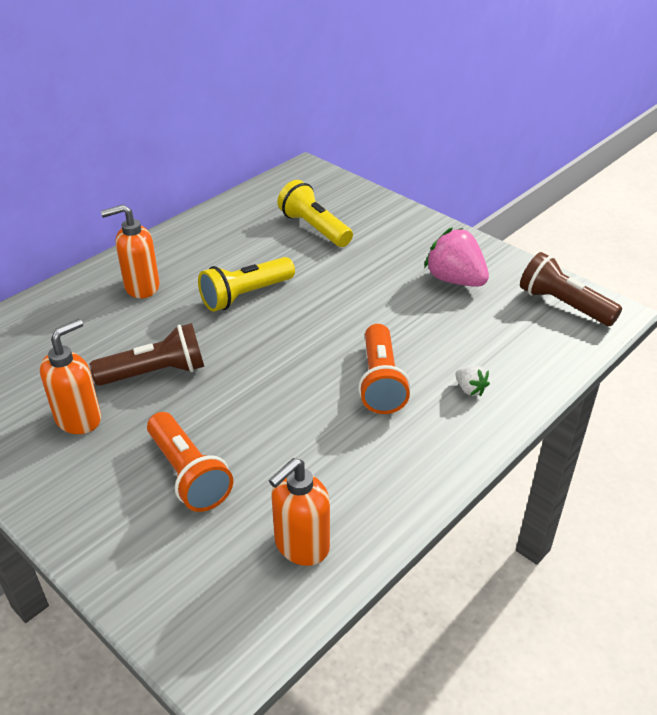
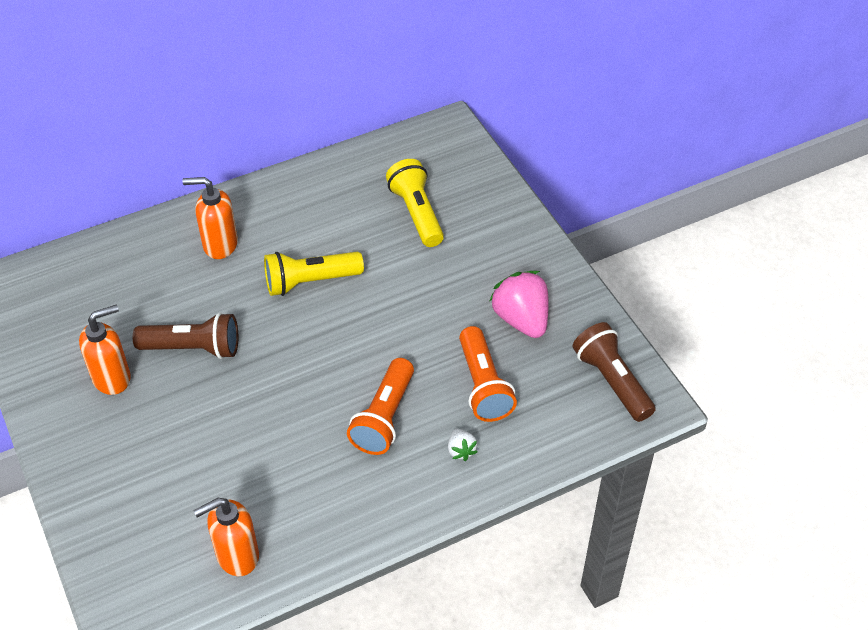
camera: 20 degrees right, 10 degrees up
orange flashlight [147,412,233,512] -> orange flashlight moved to [459,326,517,422]

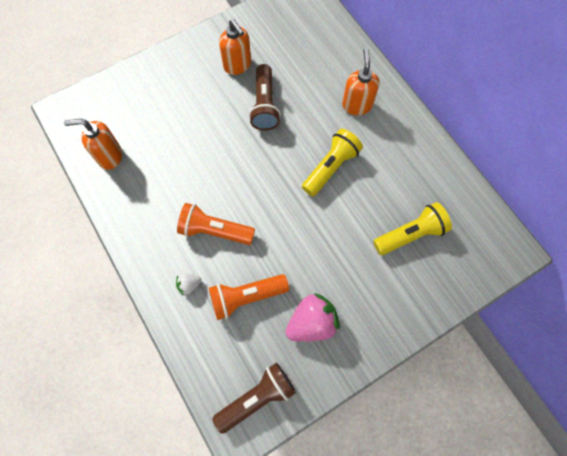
camera: 85 degrees right, 20 degrees up
orange soap dispenser [193,498,259,576] -> orange soap dispenser turned 60 degrees counterclockwise [64,119,122,170]
yellow flashlight [264,252,364,296] -> yellow flashlight turned 60 degrees clockwise [302,129,363,196]

